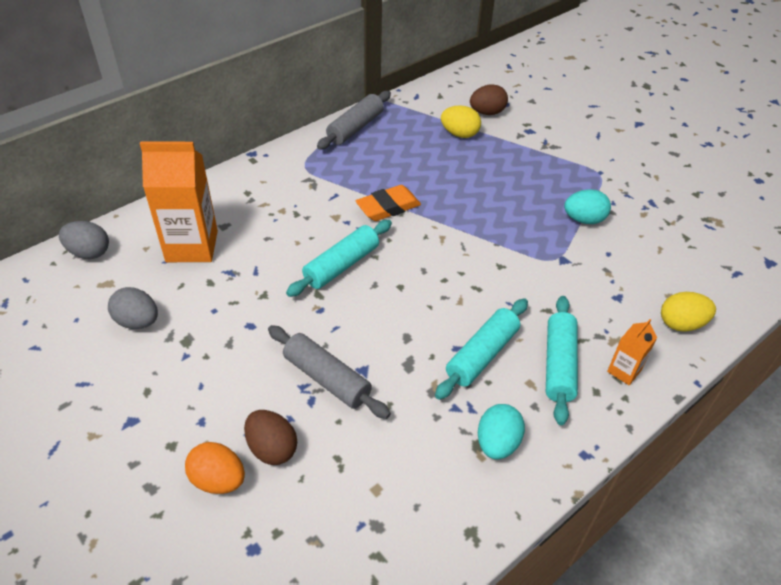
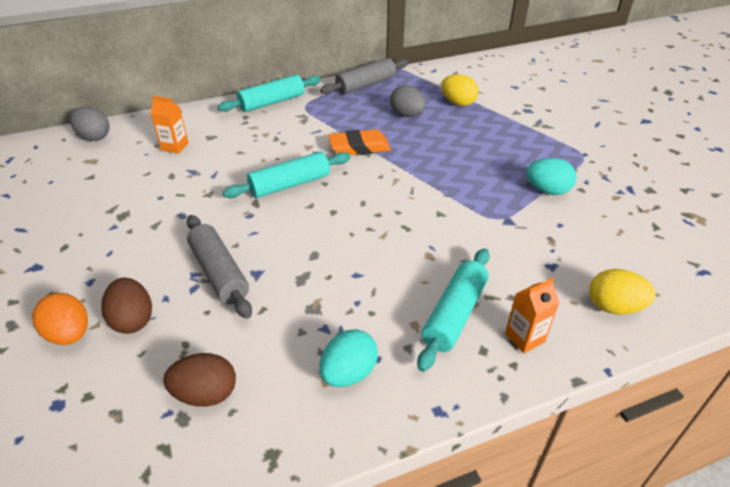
camera: 20 degrees right, 5 degrees down
grey egg [108,287,158,329] -> grey egg moved to [390,85,426,117]
orange carton [140,142,218,262] -> orange carton [150,96,189,154], size x0.48
turquoise rolling pin [435,298,528,400] -> turquoise rolling pin moved to [218,75,321,112]
brown egg [470,84,508,115] -> brown egg moved to [163,353,236,407]

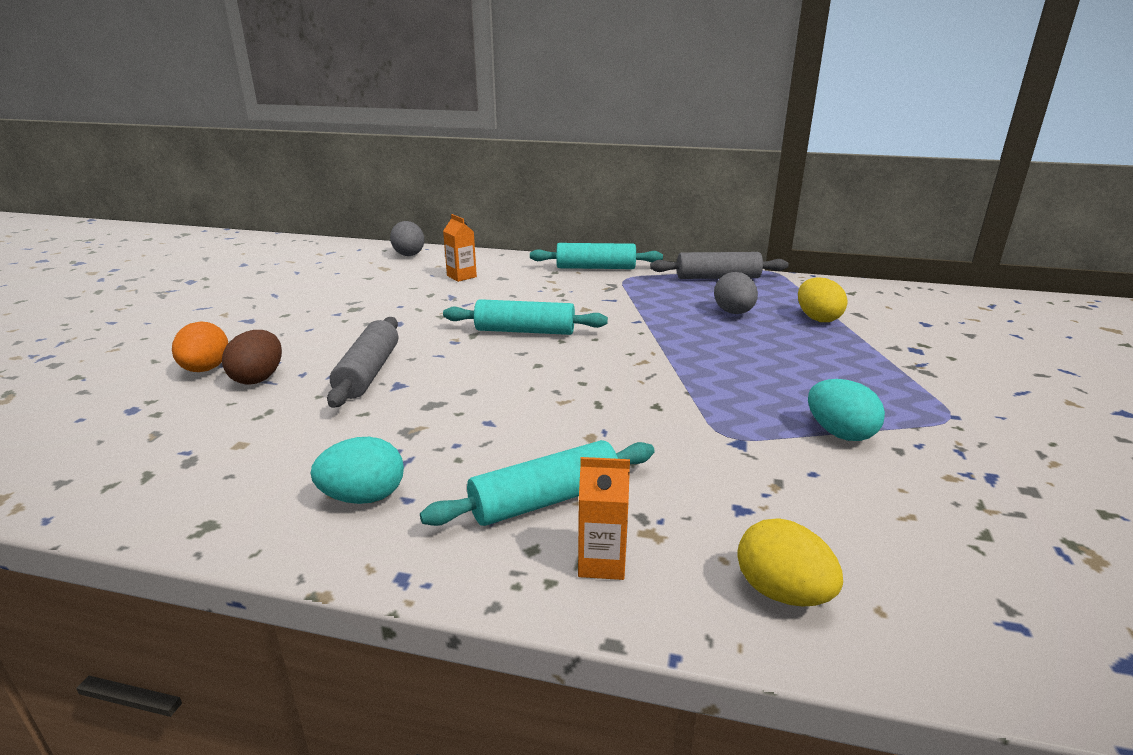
camera: 35 degrees right, 15 degrees down
brown egg [163,353,236,407] -> none
orange eraser [328,129,391,155] -> none

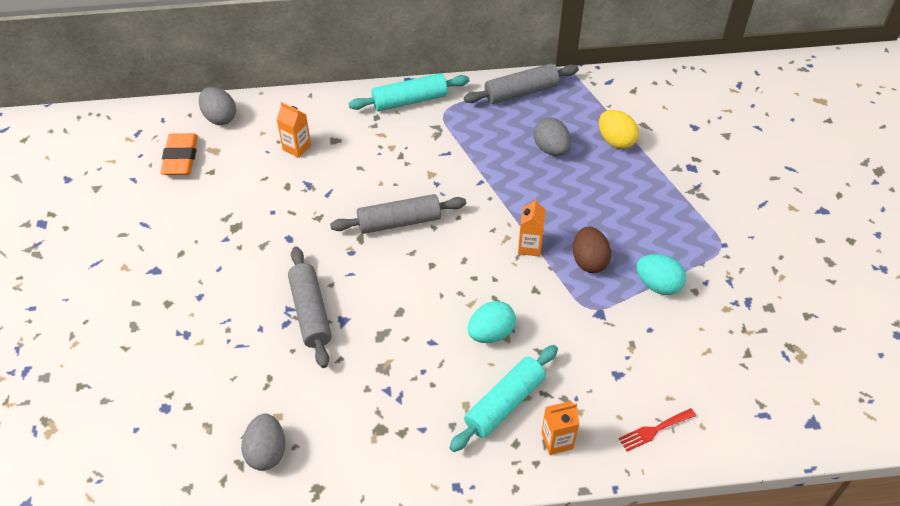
camera: 20 degrees left, 25 degrees up
orange egg [172,322,228,372] -> none
brown egg [222,330,282,385] -> brown egg moved to [573,227,611,273]
turquoise egg [310,437,404,504] -> turquoise egg moved to [468,301,516,343]
turquoise rolling pin [443,299,608,335] -> grey rolling pin [330,194,466,234]
yellow egg [737,518,843,607] -> red fork [619,408,696,452]
none -> orange eraser [160,133,198,175]
none -> grey egg [241,414,285,471]
none -> orange carton [518,198,546,257]

